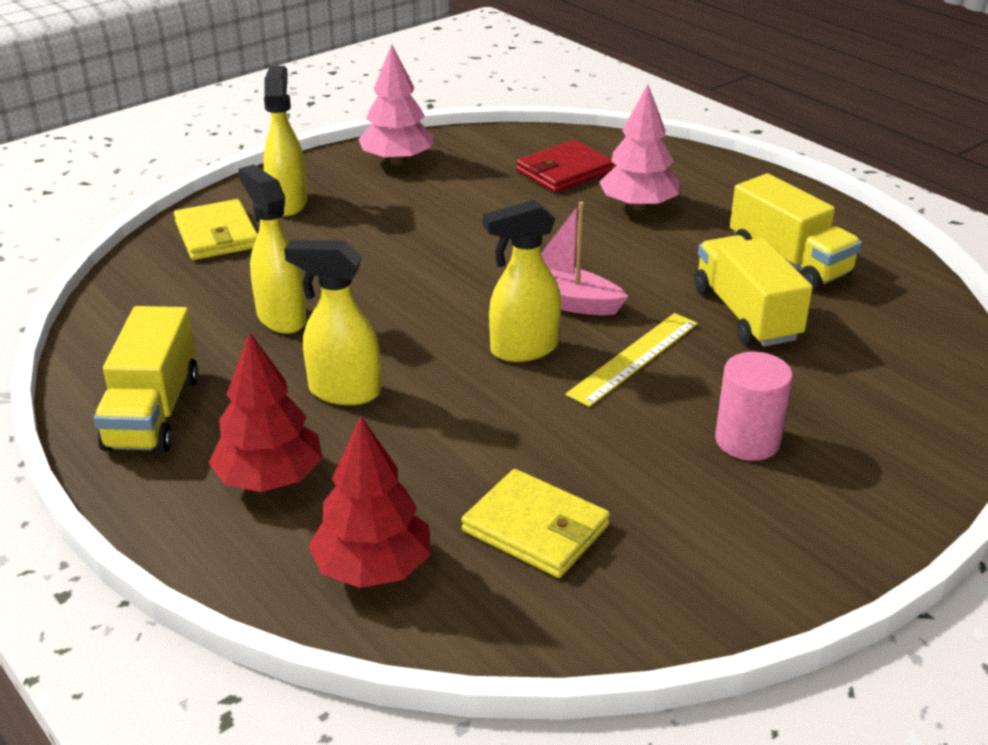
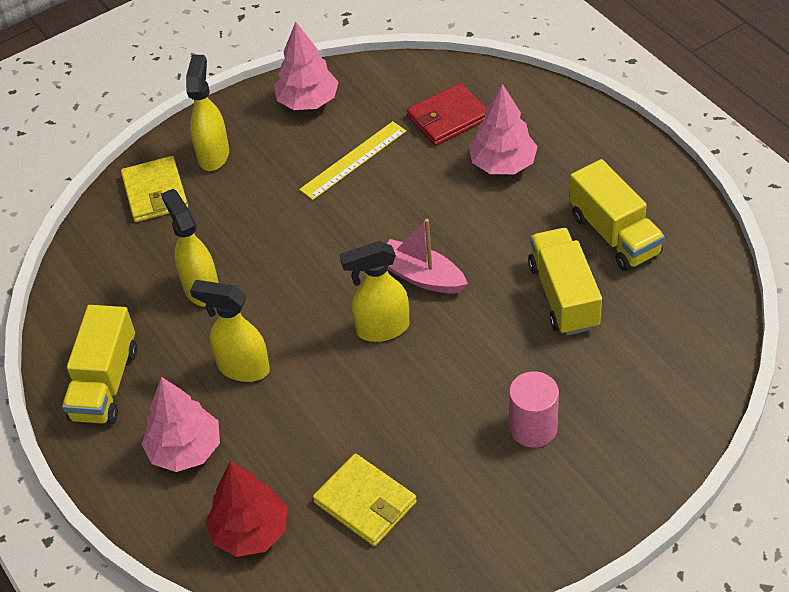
camera: 10 degrees right, 15 degrees up
red tree [209,332,323,492] -> pink tree [142,377,220,472]
yellow ruler [565,313,698,407] -> yellow ruler moved to [299,121,406,200]

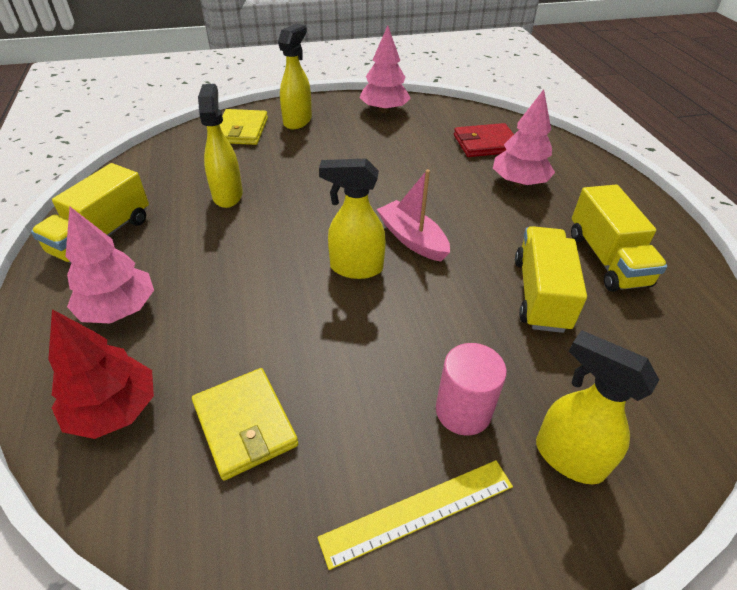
camera: 15 degrees right, 5 degrees down
yellow spray bottle [190,280,270,382] -> yellow spray bottle moved to [536,330,659,484]
yellow ruler [299,121,406,200] -> yellow ruler moved to [317,460,513,570]

